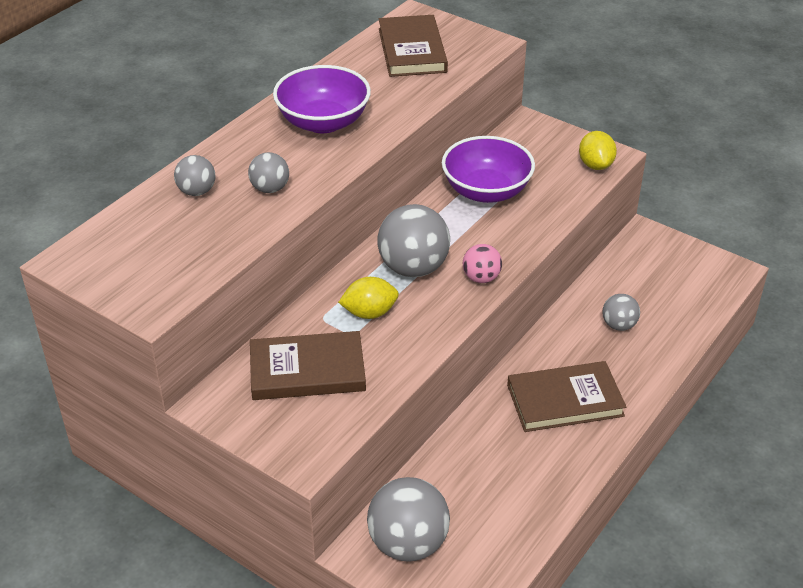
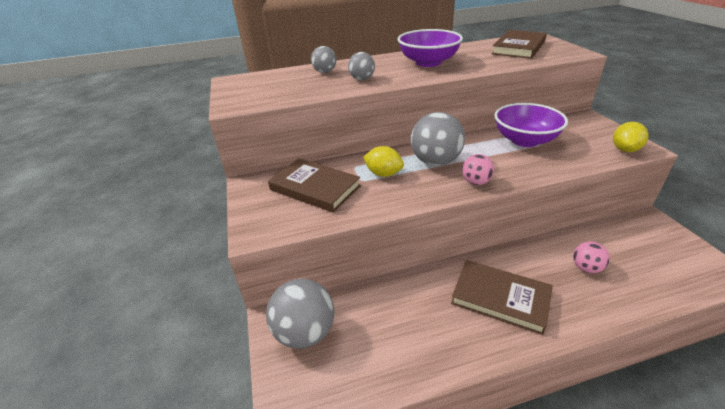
camera: 40 degrees right, 5 degrees down
grey ball [602,294,640,331] -> pink ball [573,242,610,273]

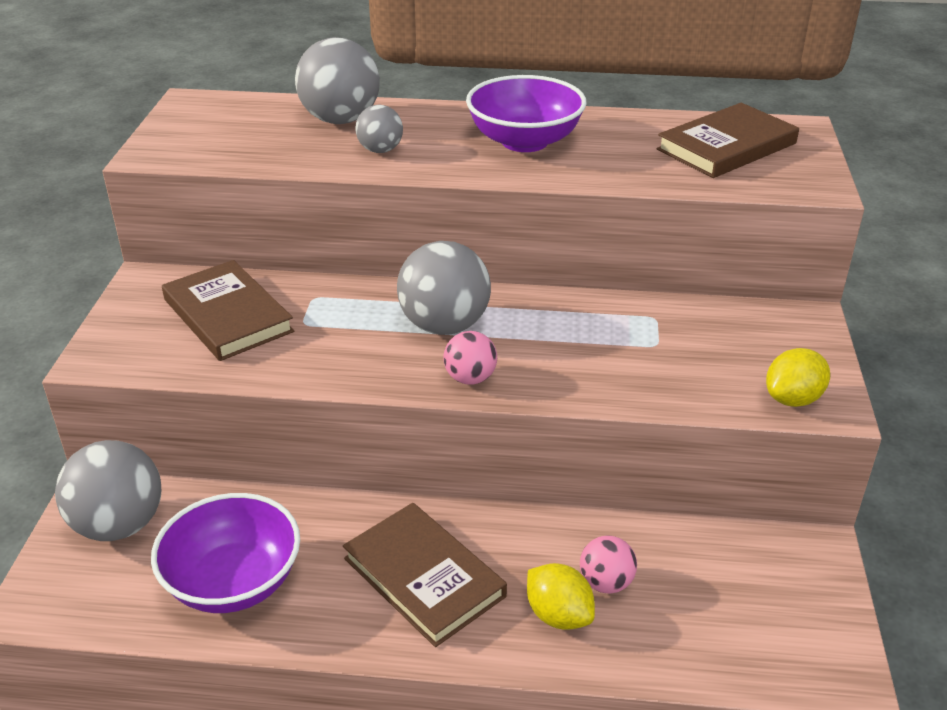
camera: 20 degrees right, 0 degrees up
grey ball [311,46,337,73] -> grey ball [295,37,380,124], size x1.84
yellow lemon [363,146,404,177] -> yellow lemon moved to [527,563,595,629]
purple bowl [494,103,568,147] -> purple bowl moved to [151,493,300,613]

